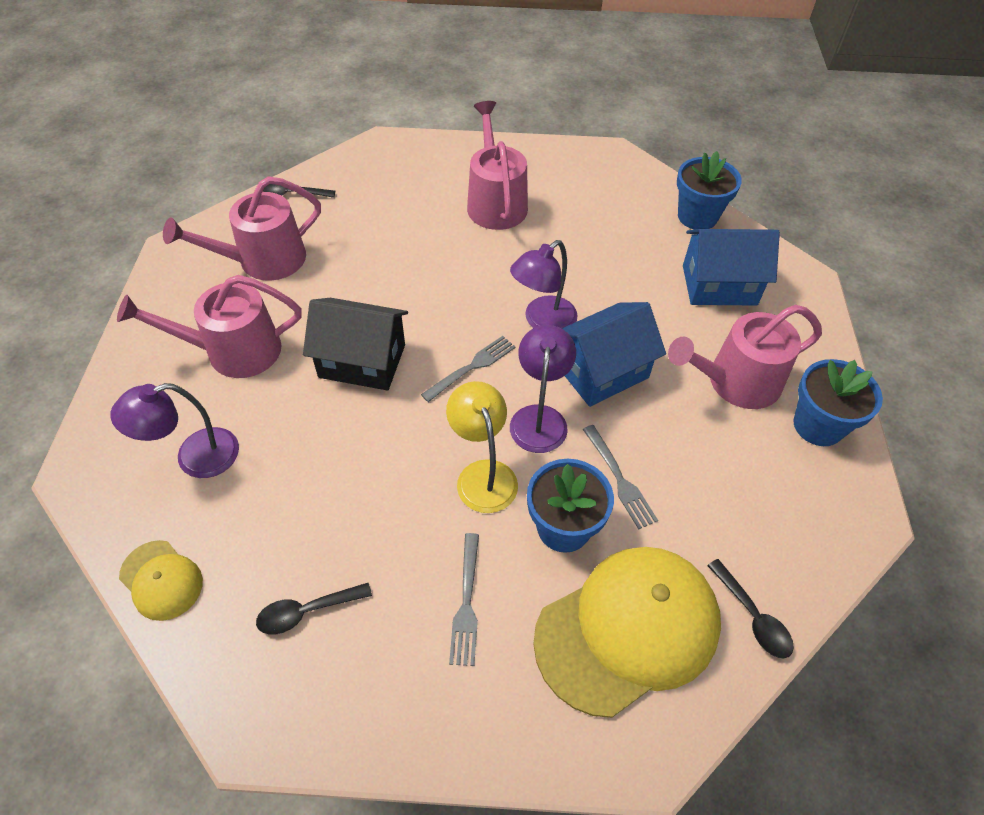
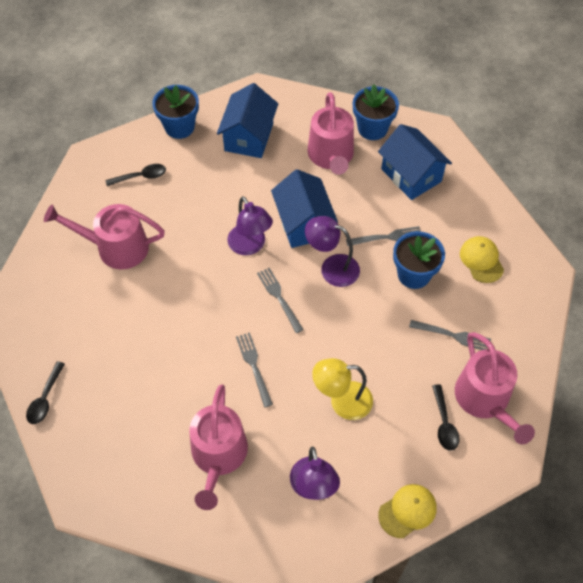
camera: 75 degrees left, 5 degrees up
pink watering can [163,176,321,281] -> pink watering can moved to [455,332,535,444]
black house [303,298,408,391] -> grey fork [236,332,273,407]
yellow lamp [446,381,518,513] -> yellow lamp moved to [312,358,373,420]
yellow cap [533,547,721,718] -> yellow cap [460,236,504,283], size x0.48
black spoon [707,559,794,658] -> black spoon moved to [106,164,166,186]
none -> blue house [378,124,452,200]

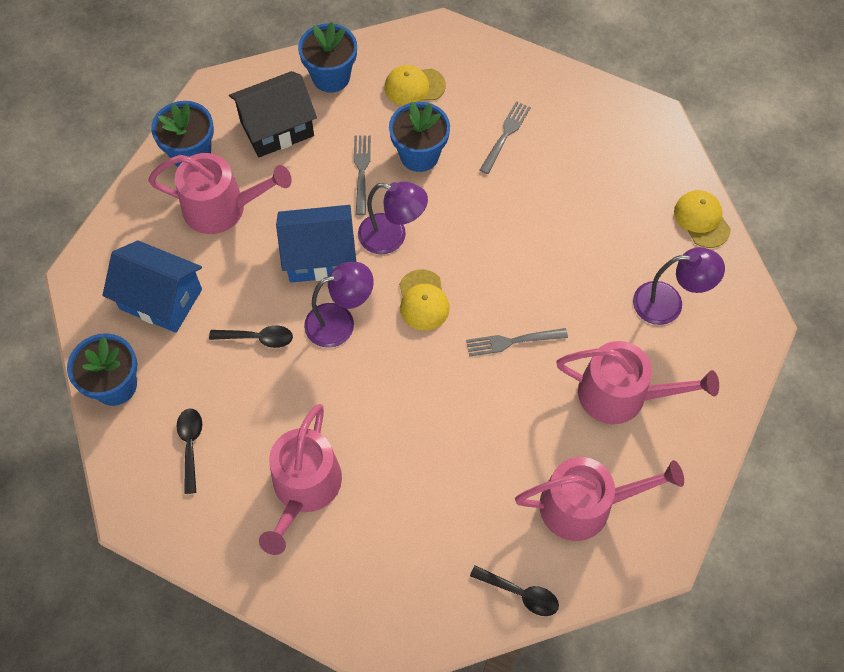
camera: 80 degrees left, 5 degrees up
grey fork [257,268,304,333] -> yellow cap [399,269,450,331]
purple lamp [305,216,360,287] -> purple lamp turned 105 degrees counterclockwise [358,181,428,254]
yellow lamp [312,358,373,420] -> none
blue house [378,124,452,200] -> black house [229,71,317,157]
black spoon [432,384,460,451] -> black spoon moved to [209,325,293,348]
pink watering can [455,332,535,444] -> pink watering can moved to [515,457,684,541]
none -> blue flower pot [298,22,357,93]

